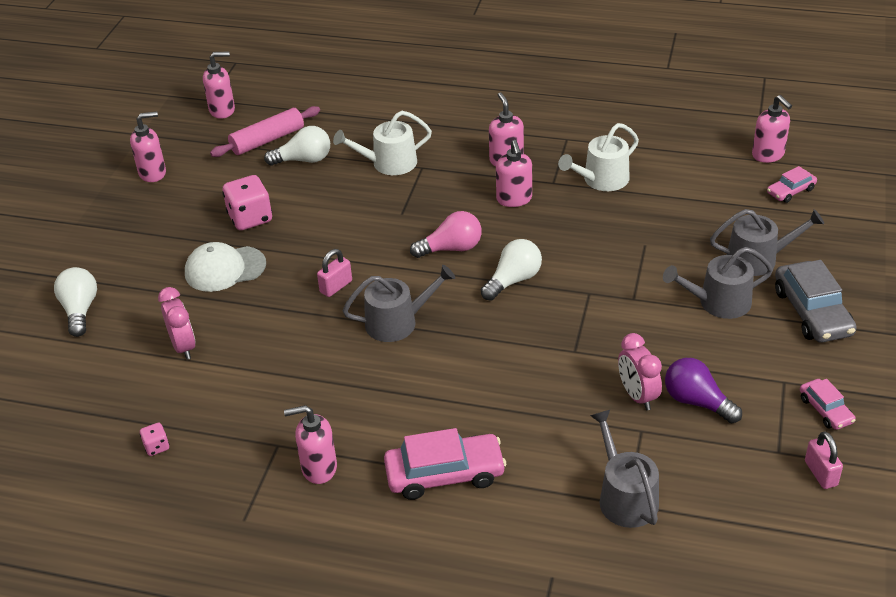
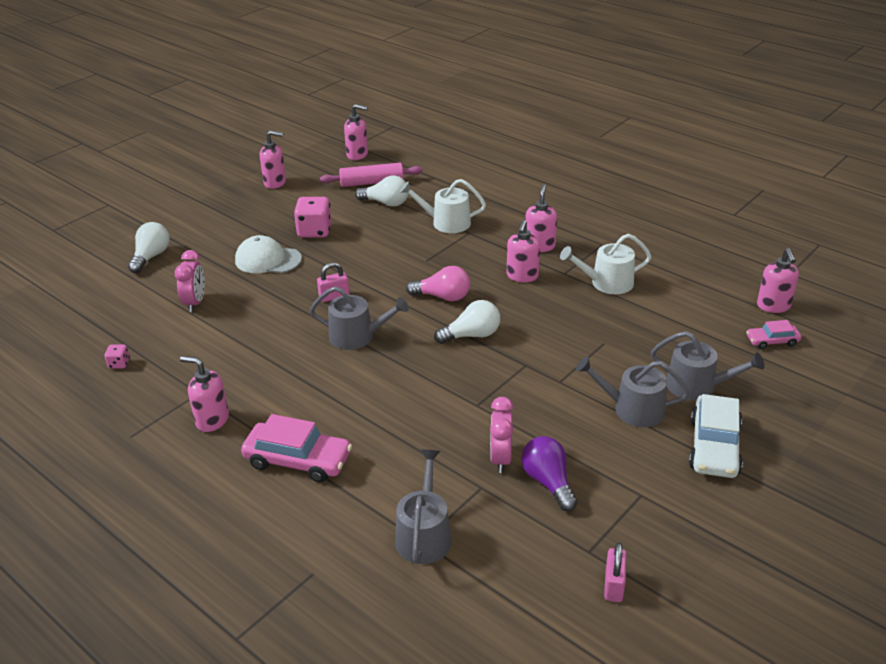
camera: 25 degrees right, 5 degrees down
grey car [775,260,857,343] -> white car [689,394,743,478]
pink car [800,379,856,430] -> none

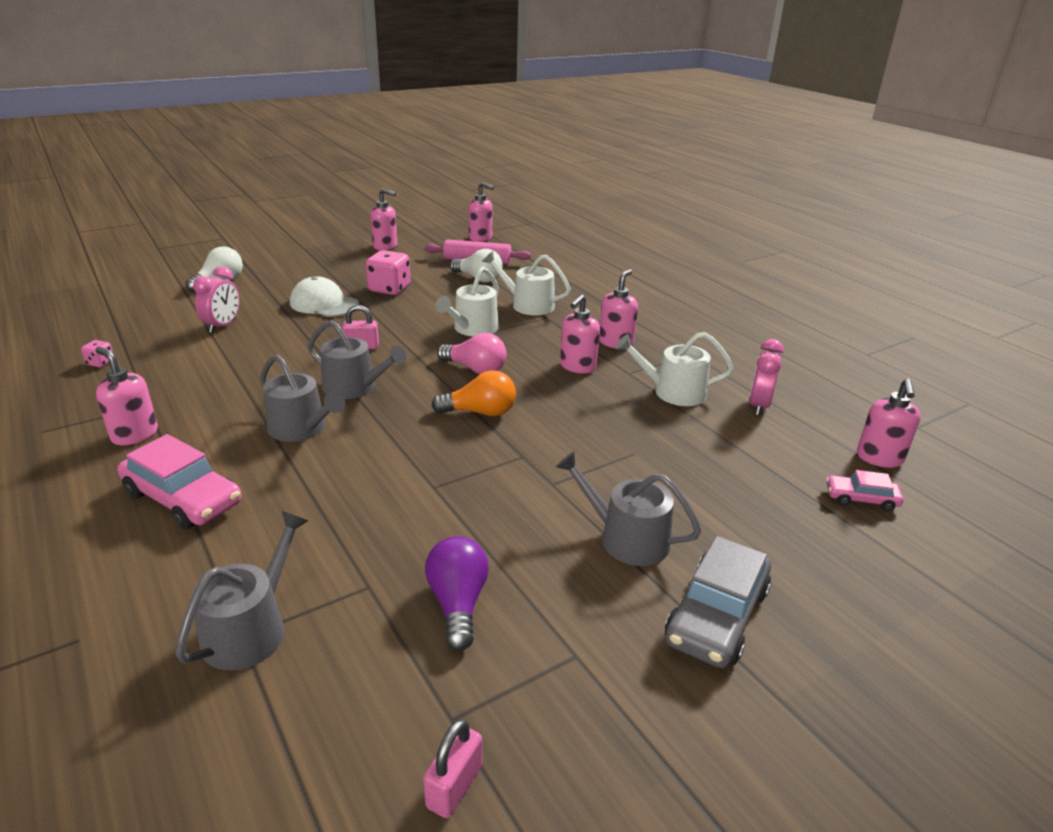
camera: 15 degrees right, 5 degrees down
white light bulb [434,300,500,344] -> orange light bulb [431,370,516,416]
pink clock [490,397,514,473] -> pink clock moved to [749,339,784,415]
grey watering can [651,331,765,400] -> grey watering can moved to [260,354,345,442]
white car [689,394,743,478] -> grey car [665,536,771,668]
none -> white watering can [435,267,499,336]

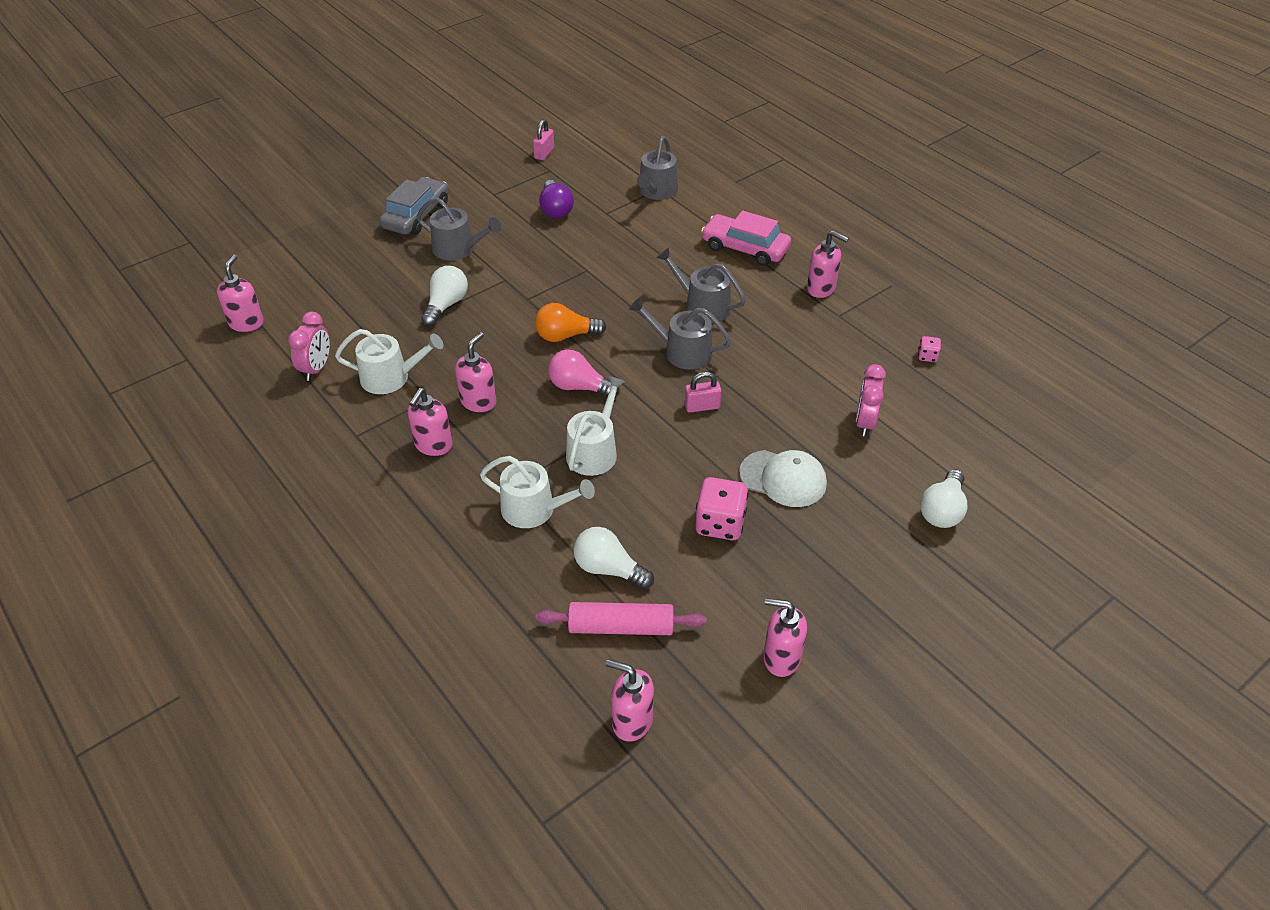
camera: 175 degrees right, 15 degrees up
pink car [826,470,904,511] -> none
none -> white light bulb [421,266,468,326]

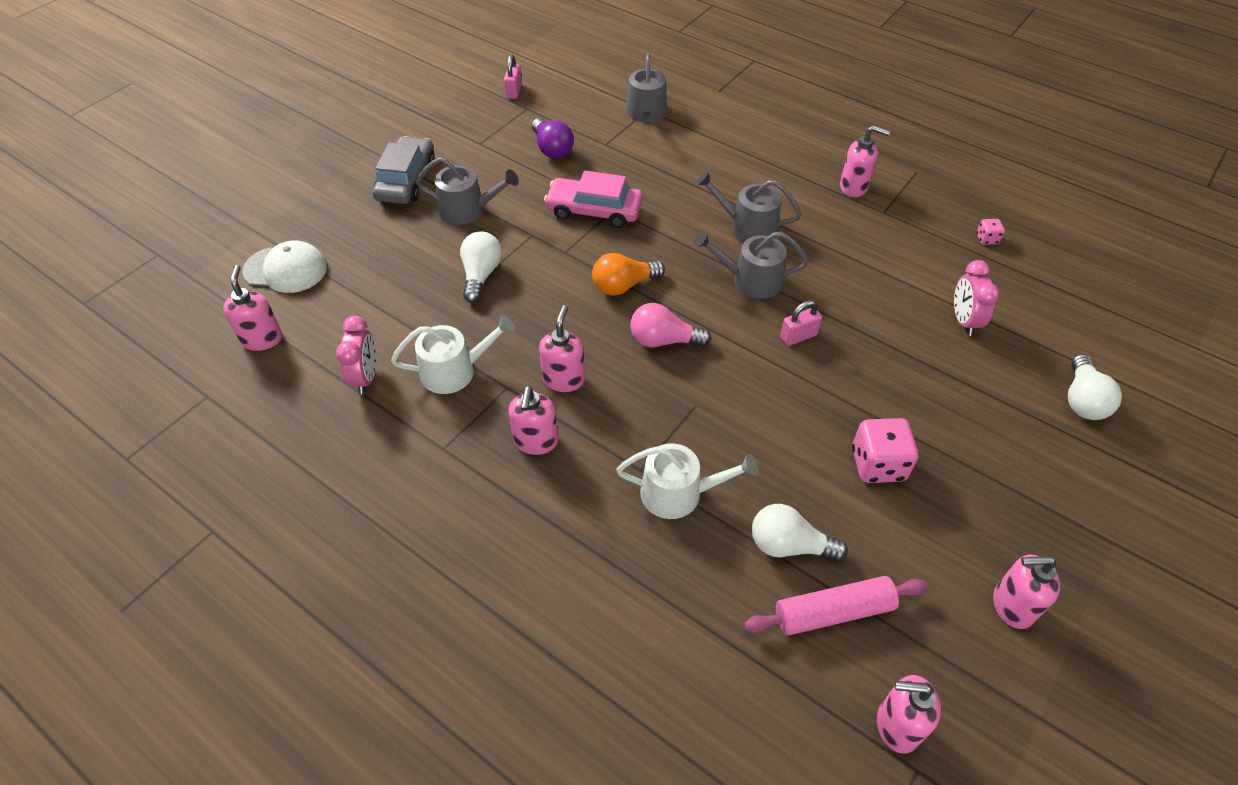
camera: 15 degrees left, 5 degrees up
white watering can [566,376,626,476] -> none
pink car [701,211,791,266] -> pink car moved to [544,171,643,228]
white cap [739,450,827,507] -> white cap moved to [242,240,327,293]

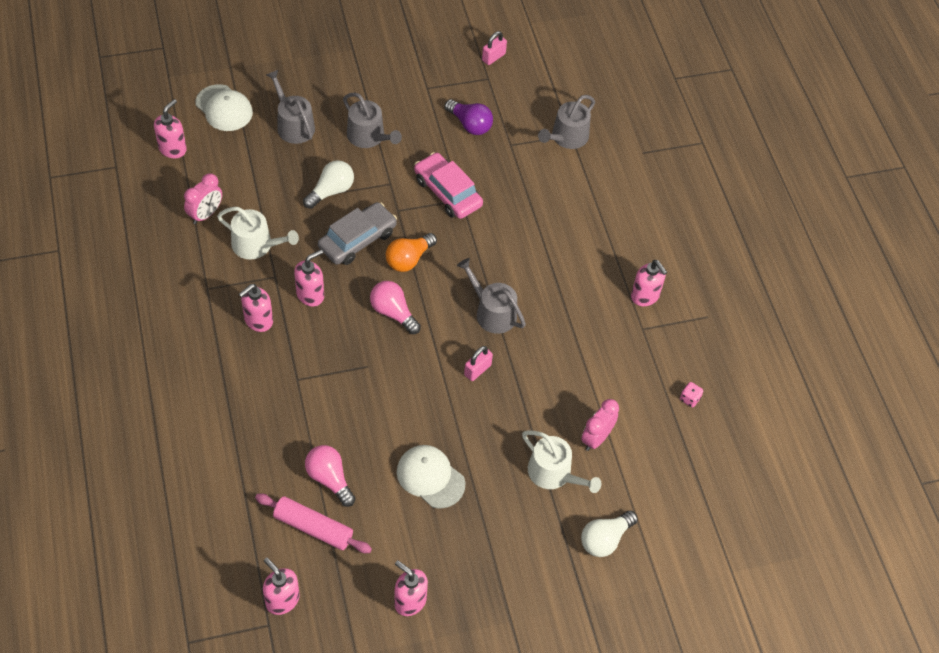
camera: 35 degrees right, 5 degrees up
grey car [372,136,435,204] -> grey car moved to [318,202,397,265]
purple light bulb [532,118,574,159] -> purple light bulb turned 60 degrees counterclockwise [445,99,493,135]
orange light bulb [592,253,665,296] -> orange light bulb turned 60 degrees counterclockwise [386,233,437,272]
white watering can [617,443,759,519] -> white watering can moved to [522,431,601,493]
grey watering can [696,171,801,242] -> grey watering can moved to [266,70,315,144]
white light bulb [752,504,848,561] -> pink light bulb [305,445,356,507]
pink padlock [780,300,822,346] -> pink padlock turned 60 degrees counterclockwise [464,346,493,381]
pink dice [852,418,919,483] -> white cap [397,445,465,509]

